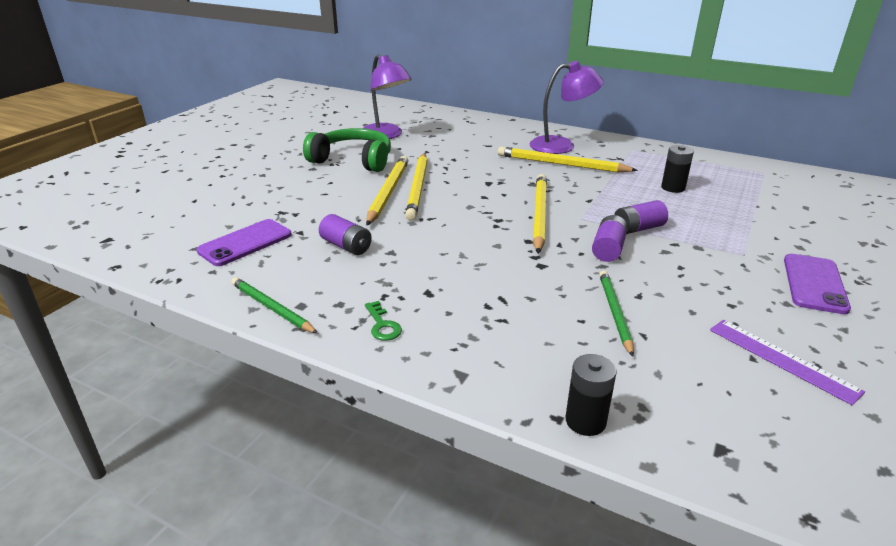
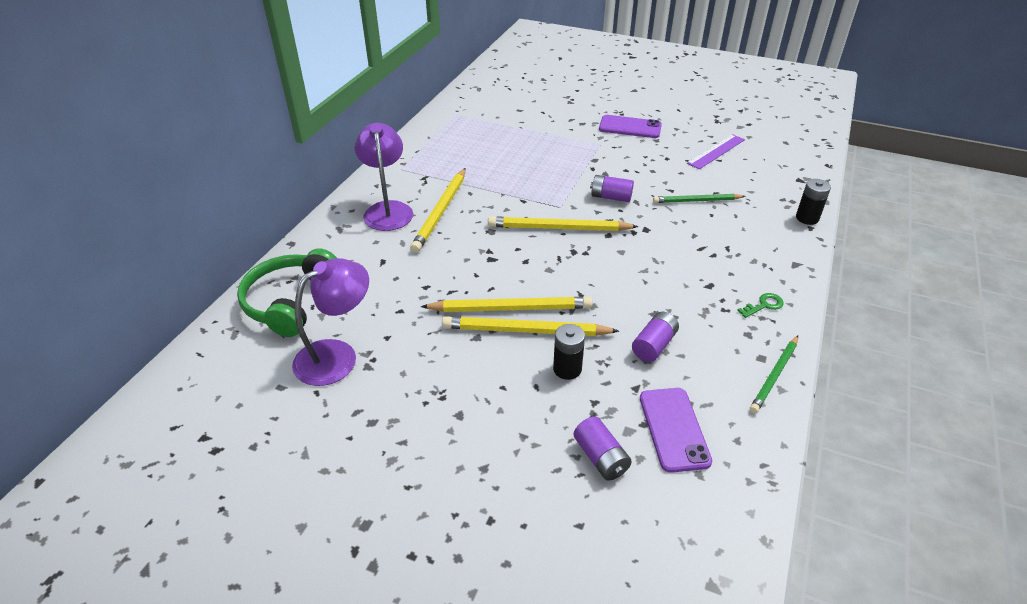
camera: 95 degrees left, 10 degrees up
purple phone [196,219,292,266] -> purple phone turned 45 degrees clockwise [640,388,712,473]
green headphones [303,128,391,172] -> green headphones moved to [237,248,337,337]
purple battery [614,200,668,234] -> purple battery moved to [574,417,632,481]
black battery [661,145,694,193] -> black battery moved to [553,324,585,380]

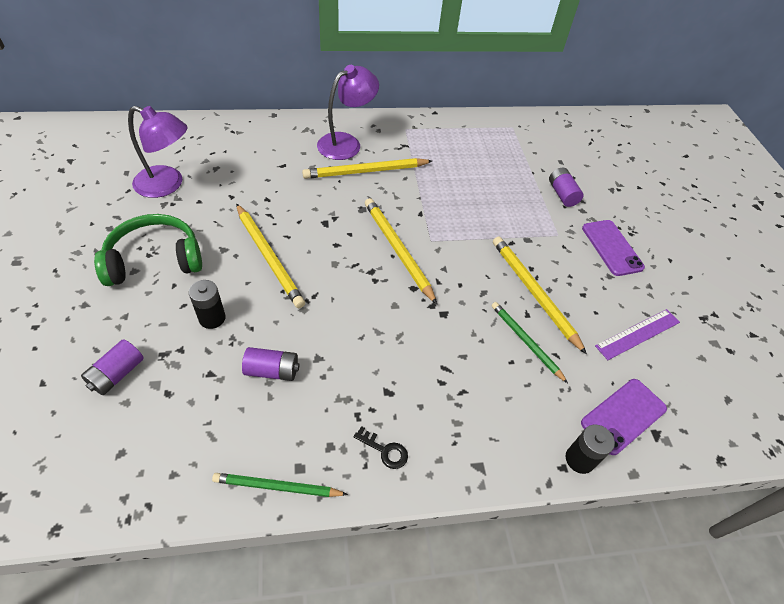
camera: 55 degrees right, 10 degrees up
green headphones [237,248,337,337] -> green headphones moved to [94,214,202,286]
yellow pencil [442,316,619,336] -> yellow pencil moved to [493,237,587,355]
purple battery [590,175,634,202] -> purple battery moved to [549,167,583,207]
purple phone [640,388,712,473] -> purple phone moved to [581,379,667,455]
purple ruler [687,134,745,169] -> purple ruler turned 45 degrees counterclockwise [595,309,680,360]
green key [737,293,784,318] -> black key [354,426,408,469]

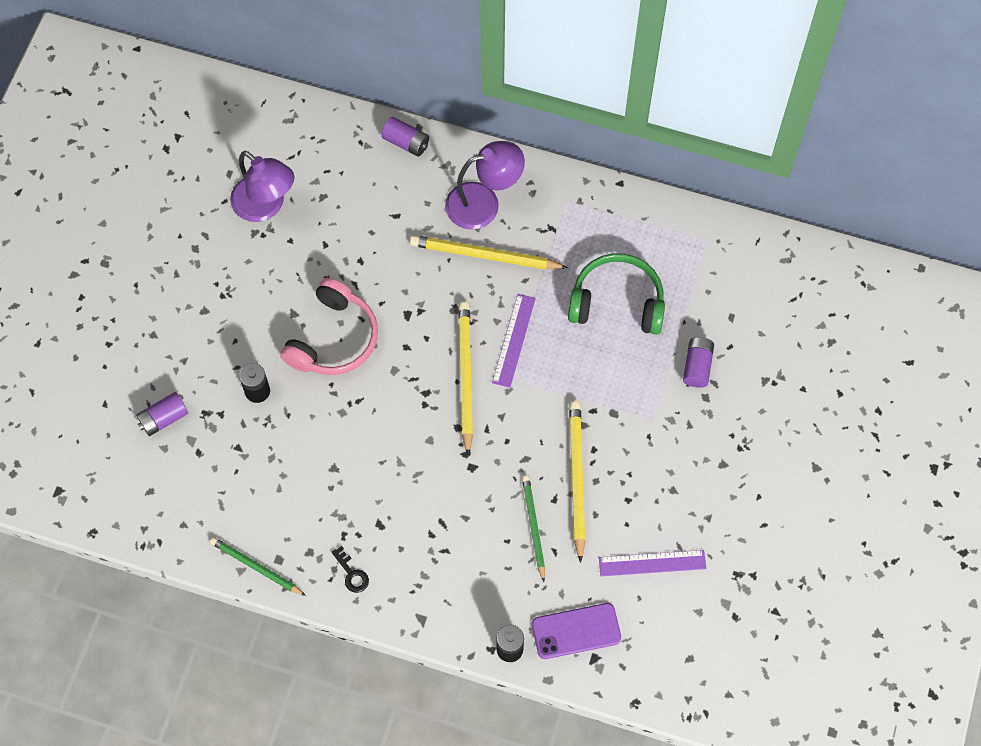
camera: 30 degrees right, 15 degrees up
green headphones [94,214,202,286] -> green headphones moved to [568,253,665,335]
yellow pencil [236,204,305,308] -> pink headphones [280,278,378,375]
purple battery [242,347,299,381] -> purple battery moved to [381,117,429,157]
purple phone [582,220,645,276] -> none
none -> purple ruler [492,294,536,388]

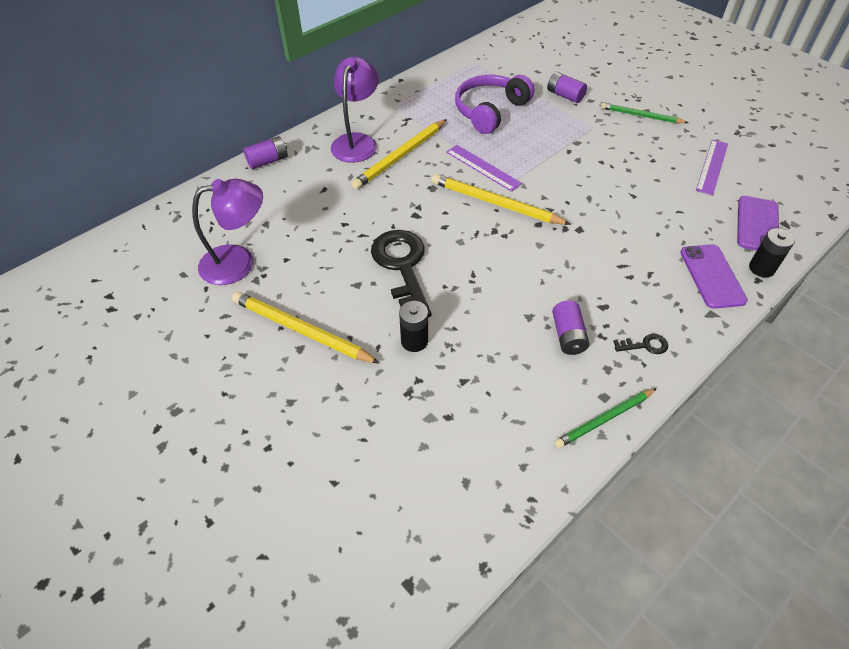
camera: 60 degrees left, 15 degrees down
purple battery [136,392,188,436] -> purple battery moved to [552,300,590,355]
pink headphones [280,278,378,375] -> black key [371,230,431,317]
green pencil [522,475,545,582] -> green pencil moved to [601,103,688,123]
green headphones [568,253,665,335] -> purple headphones [455,75,534,134]
yellow pencil [569,401,585,563] -> yellow pencil moved to [232,292,380,364]
none -> purple phone [680,244,748,309]

